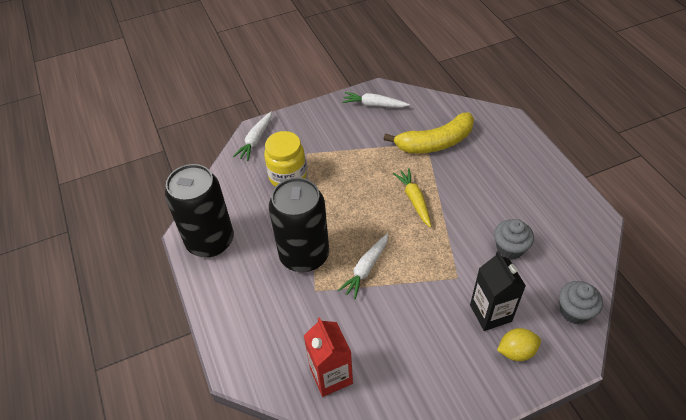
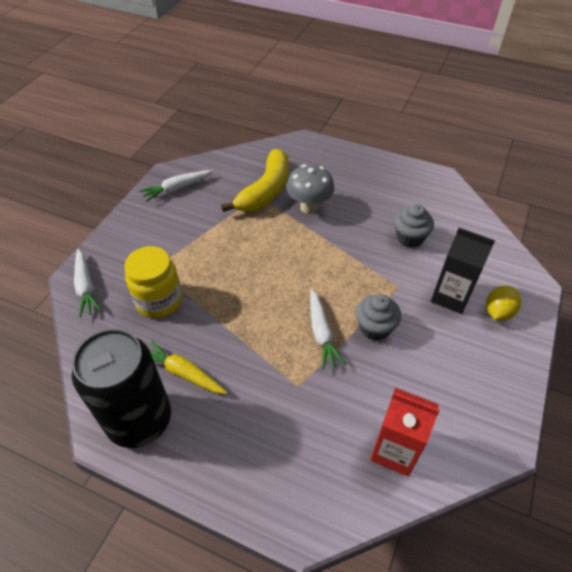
camera: 45 degrees left, 0 degrees up
black can [269,178,329,272] -> none
yellow carrot [393,168,431,228] -> yellow carrot moved to [150,340,228,394]
grey cupcake [559,281,603,324] -> grey cupcake moved to [356,294,401,341]
none -> grey mushroom [286,164,335,214]

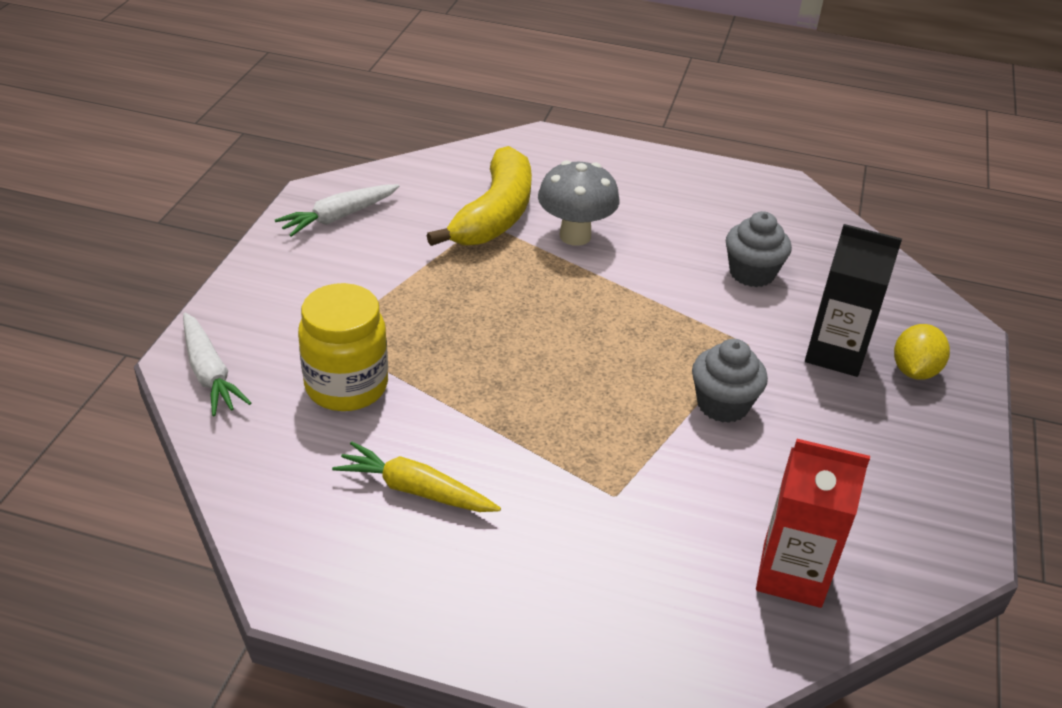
camera: 10 degrees left, 10 degrees down
black can [72,329,171,448] -> none
white carrot [310,289,346,370] -> none

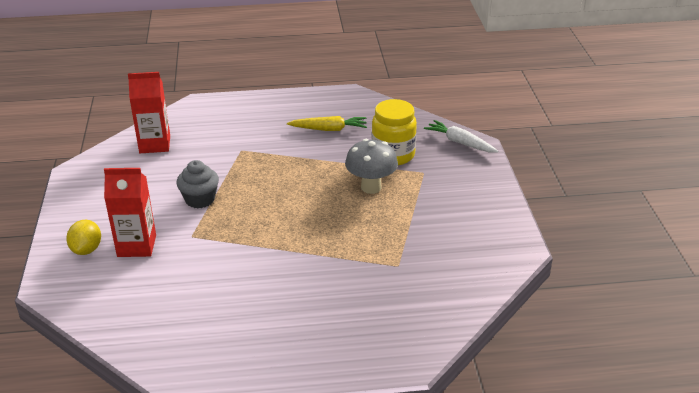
camera: 160 degrees right, 5 degrees down
white carrot [275,184,399,237] -> none
yellow banana [426,146,532,246] -> none
grey mushroom [538,160,620,246] -> grey mushroom moved to [345,139,398,194]
grey cupcake [726,211,792,287] -> none
black carton [805,224,902,377] -> red carton [104,168,156,257]

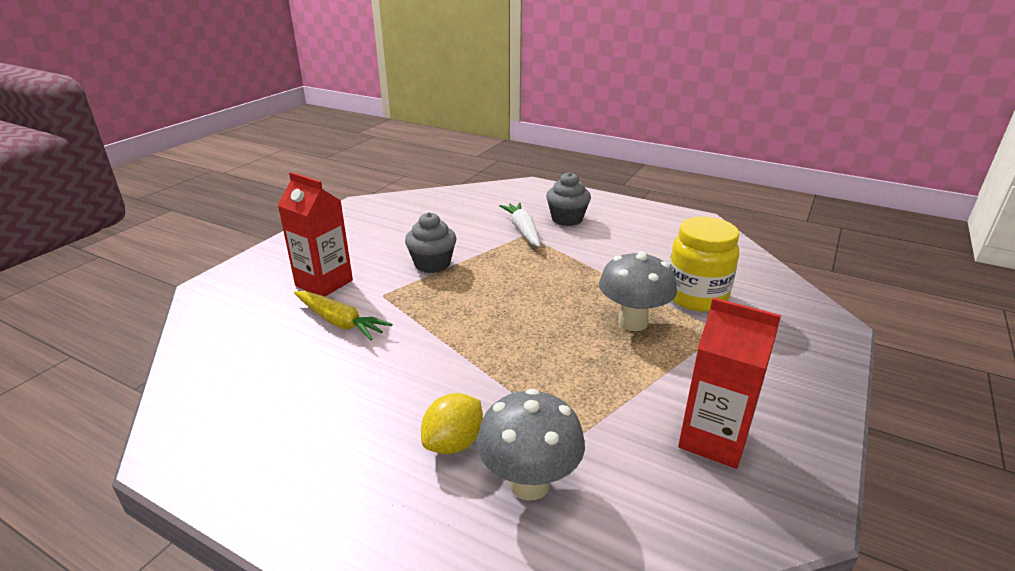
camera: 35 degrees right, 5 degrees down
yellow lemon [66,220,101,255] -> yellow lemon moved to [421,393,483,454]
red carton [128,72,170,153] -> red carton moved to [678,298,781,469]
yellow carrot [287,116,367,131] -> yellow carrot moved to [294,291,392,340]
white carrot [424,120,499,153] -> white carrot moved to [499,202,540,247]
none -> grey mushroom [477,388,585,501]
none -> grey cupcake [546,172,591,226]

